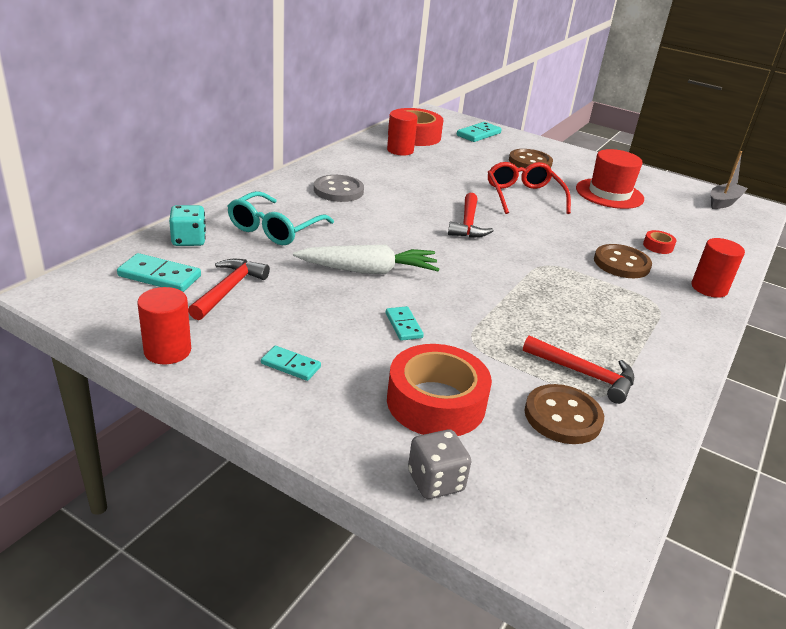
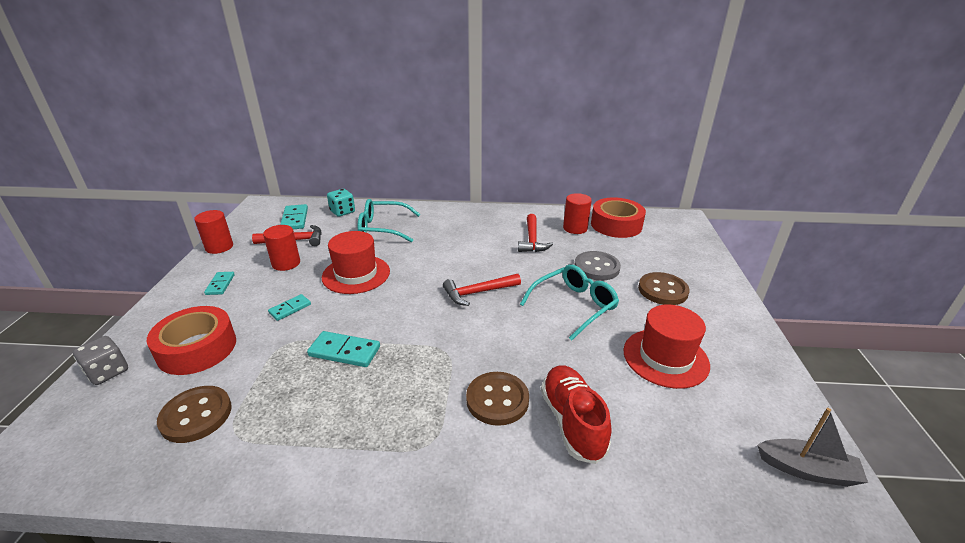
camera: 65 degrees right, 0 degrees up
white carrot [293,245,439,274] -> red hat [322,231,390,294]
grey button [314,175,364,202] -> grey button moved to [574,251,621,281]
turquoise domino [457,122,502,142] -> turquoise domino moved to [307,331,380,367]
red glasses [488,162,571,214] -> turquoise glasses [520,264,619,341]
red hammer [523,335,634,404] -> red hammer moved to [518,214,553,252]
red tape [643,230,676,254] -> red shoe [541,365,612,464]
red cylinder [692,238,745,298] -> red cylinder moved to [263,225,300,271]

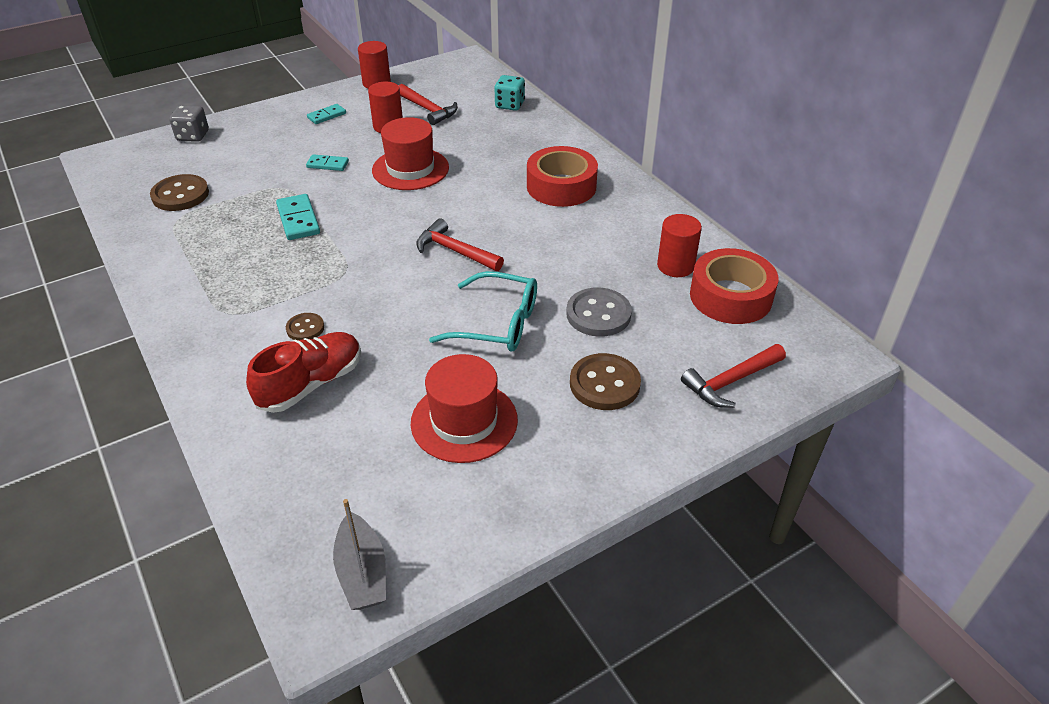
camera: 55 degrees right, 10 degrees up
red tape [147,306,236,375] -> red tape moved to [527,146,598,207]
turquoise domino [280,204,308,229] -> none
turquoise glasses [358,199,420,242] -> none
brown button [466,372,529,426] -> brown button [286,313,324,340], size x0.57
red hammer [518,214,553,252] -> red hammer moved to [681,344,786,408]

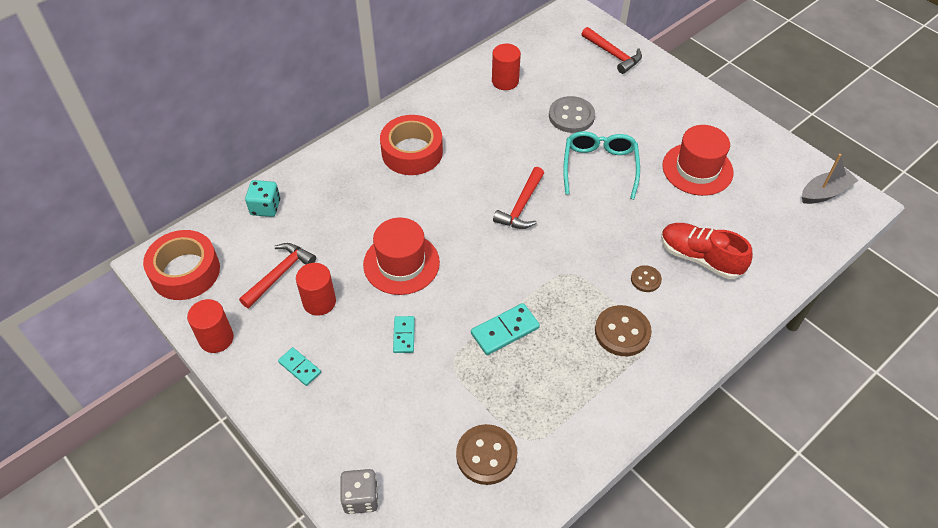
camera: 100 degrees left, 10 degrees up
brown button [570,353,641,410] -> brown button moved to [595,305,652,356]
red tape [690,248,778,324] -> red tape moved to [143,230,220,300]

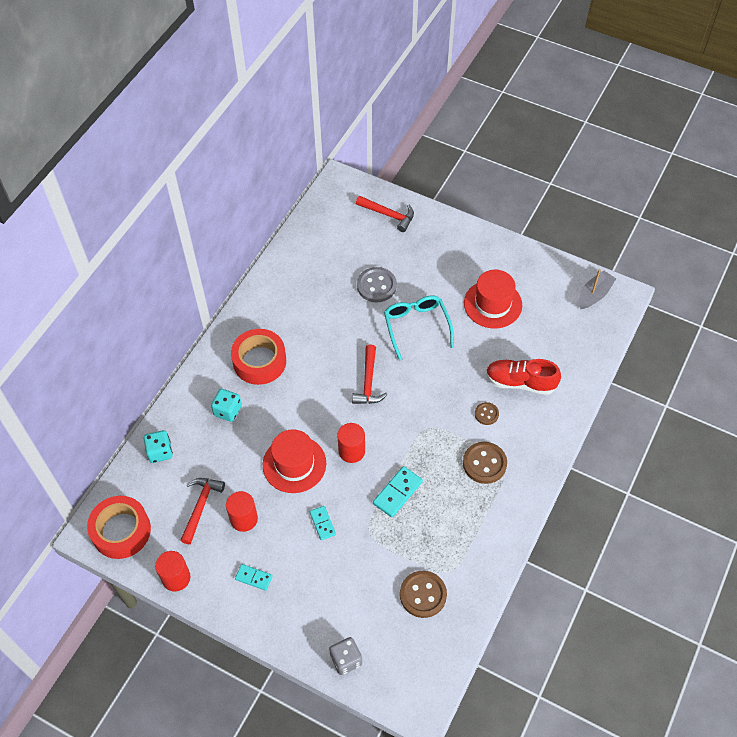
camera: 20 degrees left, 5 degrees up
red cylinder [492,44,521,90] -> red cylinder moved to [337,423,365,463]
none -> turquoise dice [211,389,242,422]

